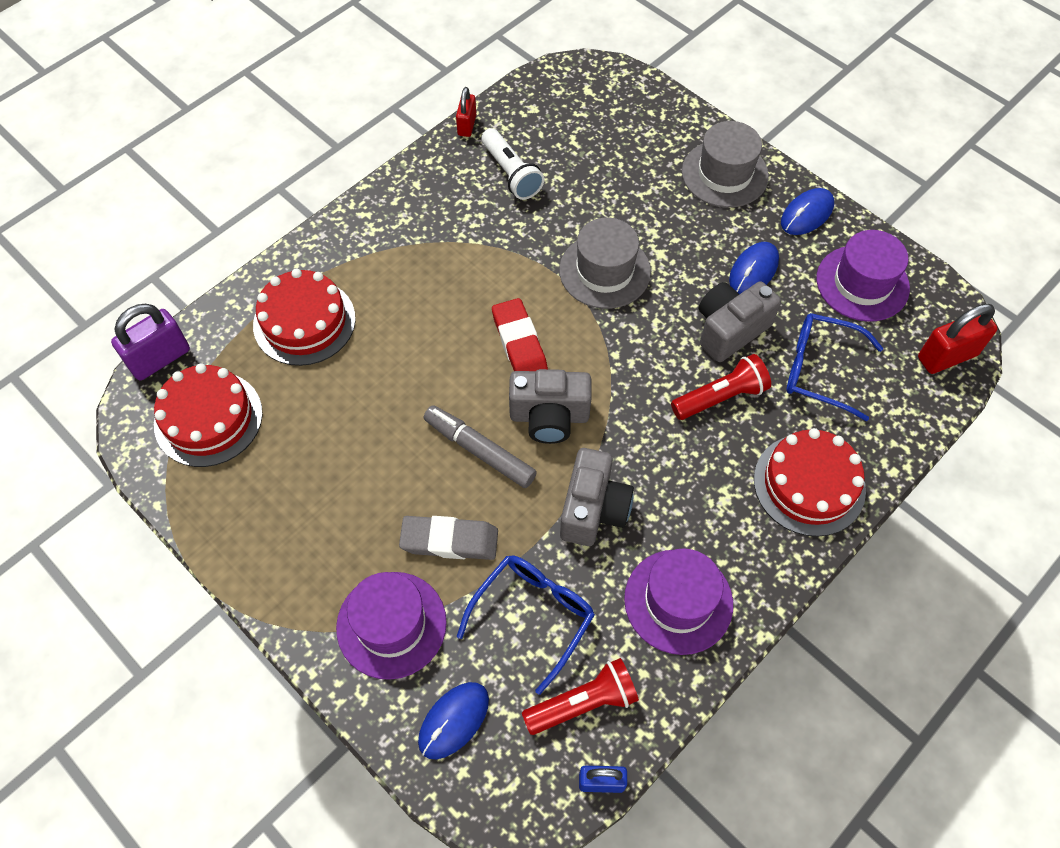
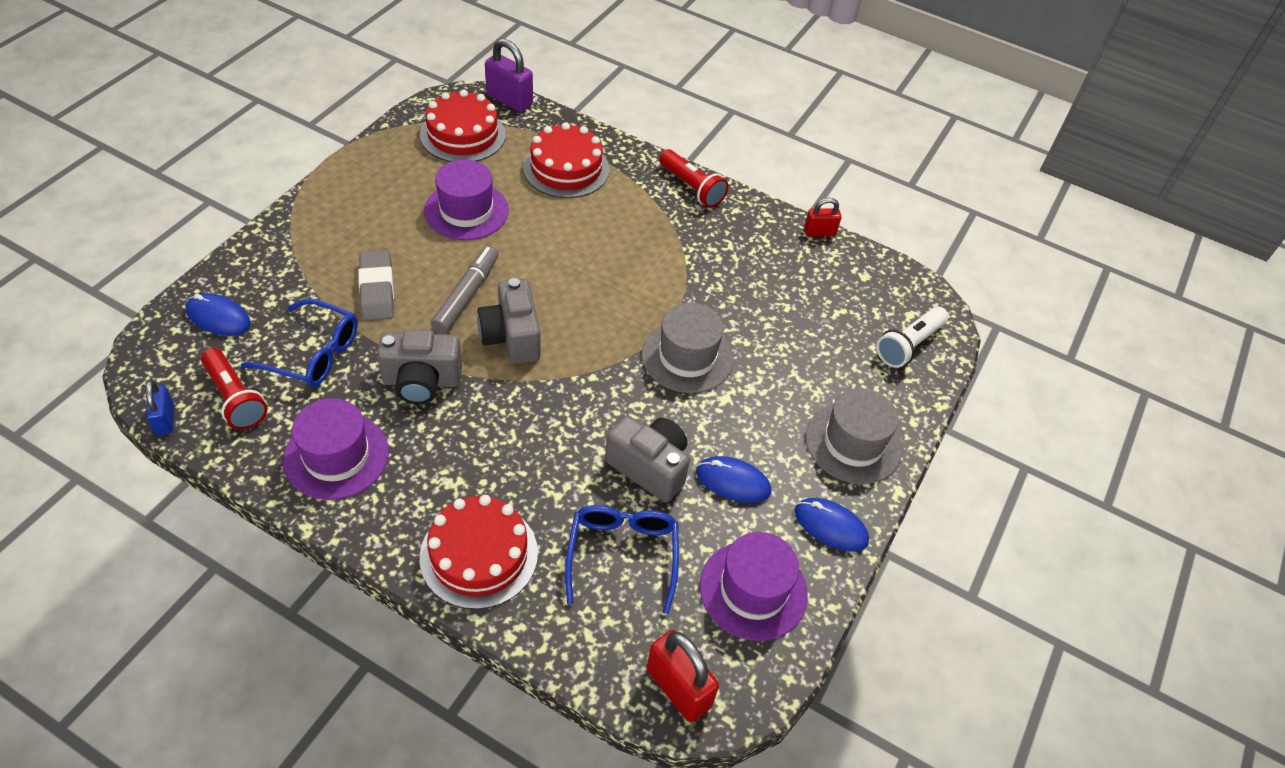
camera: 70 degrees right, 10 degrees down
purple hat [336,572,447,680] -> purple hat moved to [424,159,509,240]
white flashlight [481,128,544,200] -> white flashlight moved to [876,306,948,368]
red eraser [492,298,548,371] -> none
red flashlight [671,354,771,420] -> red flashlight moved to [659,149,728,208]

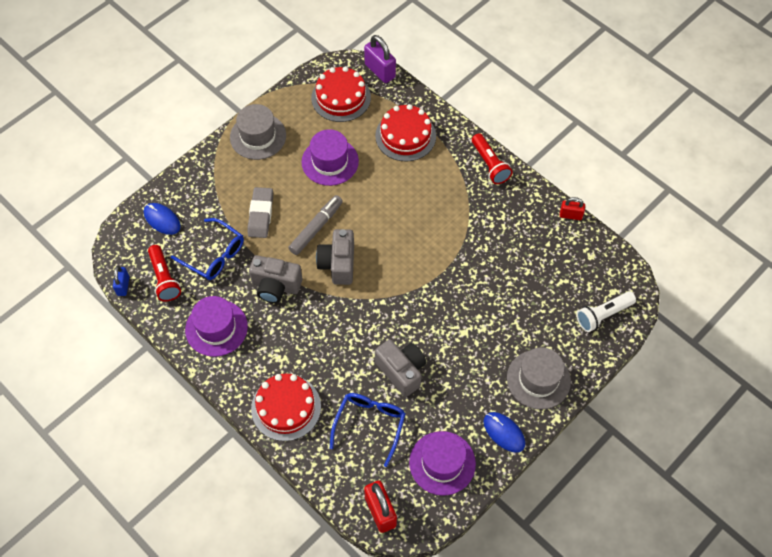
camera: 20 degrees right, 10 degrees up
grey hat [642,303,734,393] -> grey hat moved to [230,104,286,160]
blue mouse [696,456,771,503] -> none

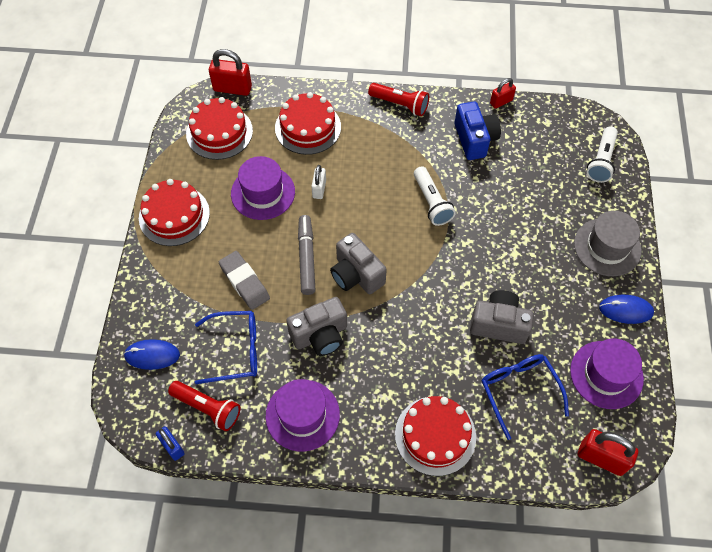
camera: 40 degrees left, 0 degrees up
grey hat [230,104,286,160] -> red cake [139,179,210,246]
purple padlock [364,35,396,83] -> red padlock [209,49,252,96]
none -> white padlock [311,165,326,199]
none -> white flashlight [414,166,456,226]
none -> blue camera [455,101,501,160]

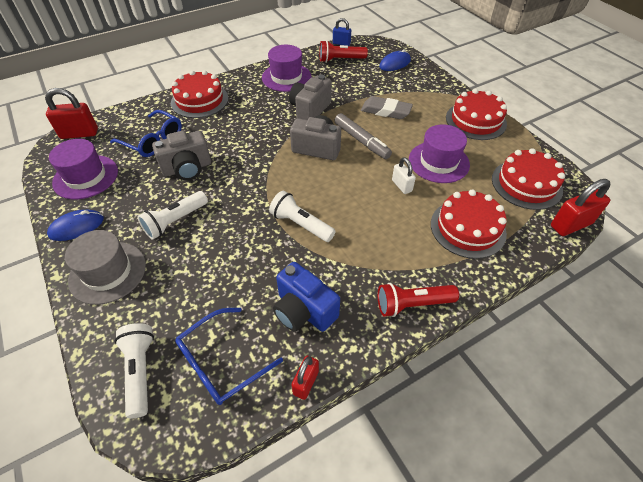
camera: 145 degrees right, 10 degrees down
blue glasses [195,311,257,384] -> blue glasses moved to [175,308,283,405]
none -> white flashlight [137,191,208,240]

